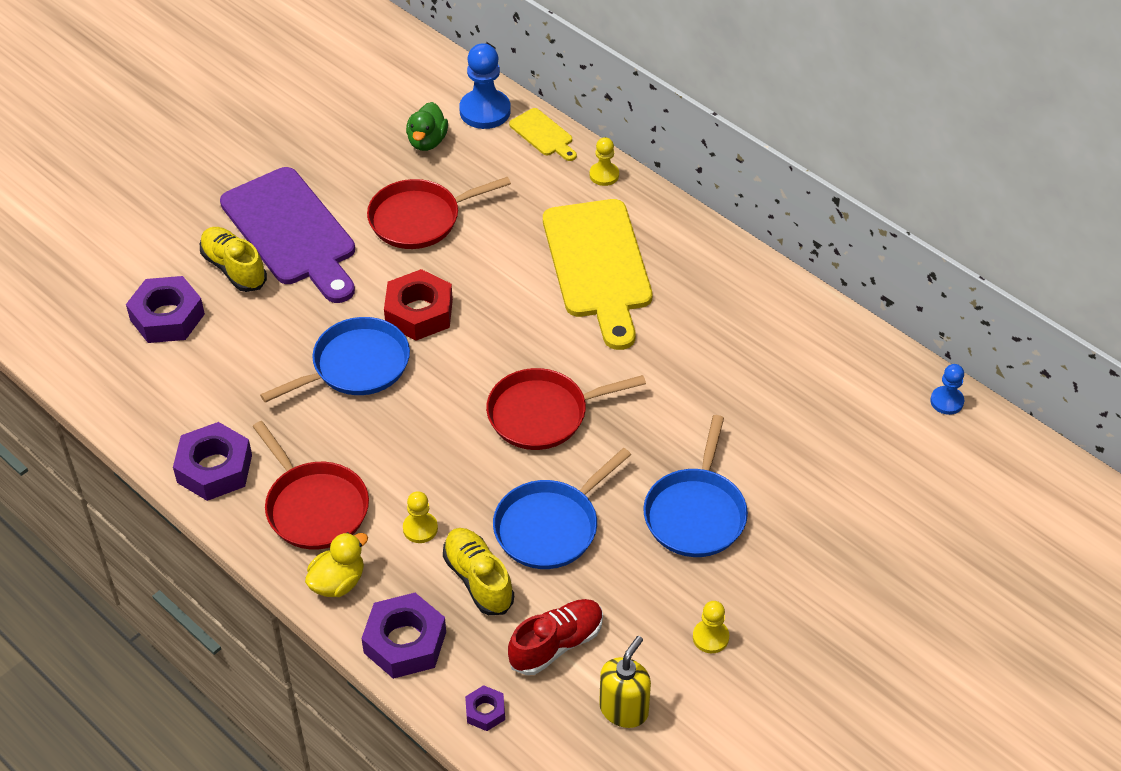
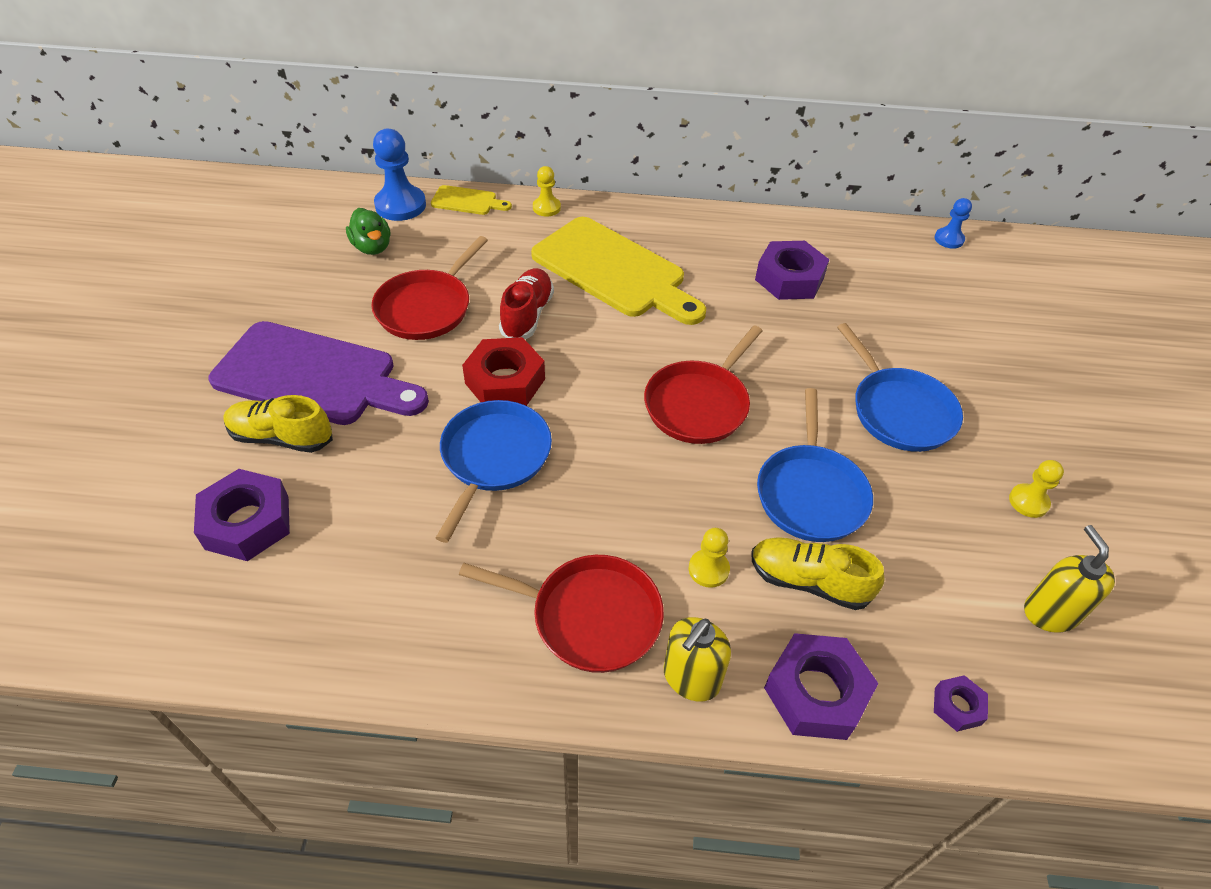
camera: 40 degrees left, 0 degrees up
purple nut [173,422,252,501] -> purple nut moved to [755,241,829,300]
yellow duck [305,532,368,597] -> yellow soap dispenser [664,617,731,702]
red shoe [508,599,603,675] -> red shoe moved to [499,268,554,339]

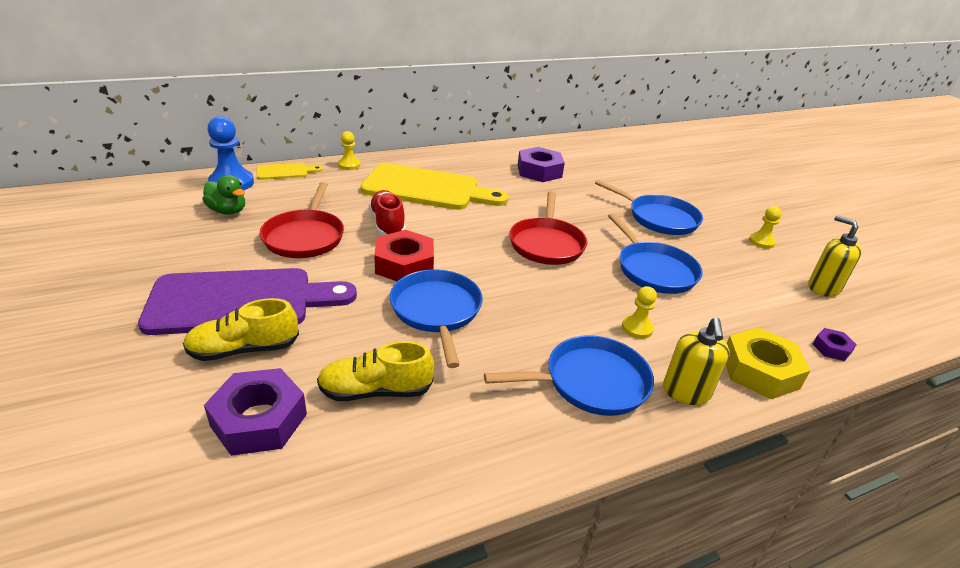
camera: 30 degrees left, 15 degrees down
red pan [459,555,664,673] -> blue pan [484,335,654,416]
yellow shoe [751,537,884,610] -> yellow shoe moved to [317,341,434,401]
purple nut [764,633,878,740] -> yellow nut [726,328,811,399]
blue pawn [934,198,972,249] -> none

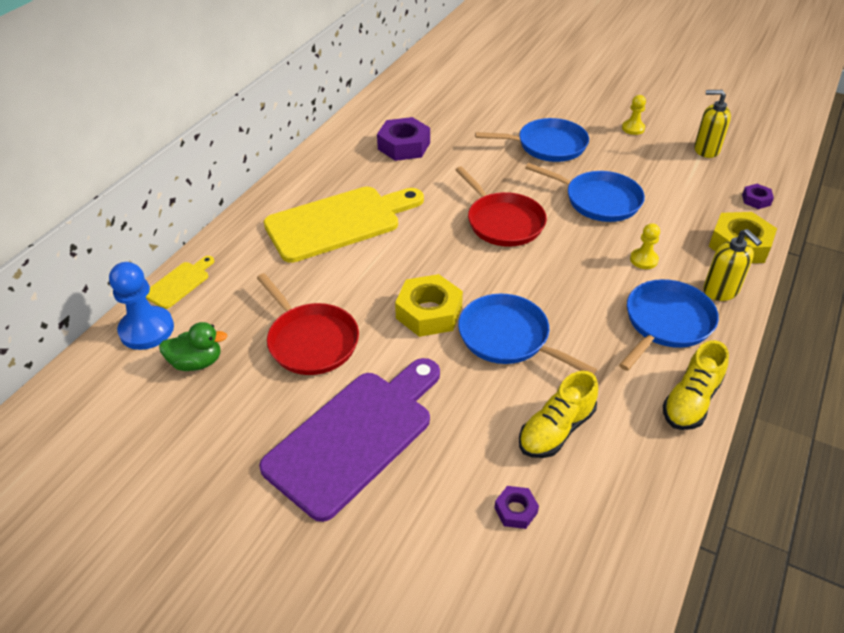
camera: 35 degrees left, 10 degrees up
yellow shoe [183,298,299,361] -> yellow shoe moved to [663,340,729,430]
purple nut [204,368,307,456] -> purple nut [494,486,539,529], size x0.50
yellow pawn [338,131,360,170] -> none
red shoe [369,190,406,236] -> none
red nut [374,230,434,281] -> yellow nut [395,274,463,337]

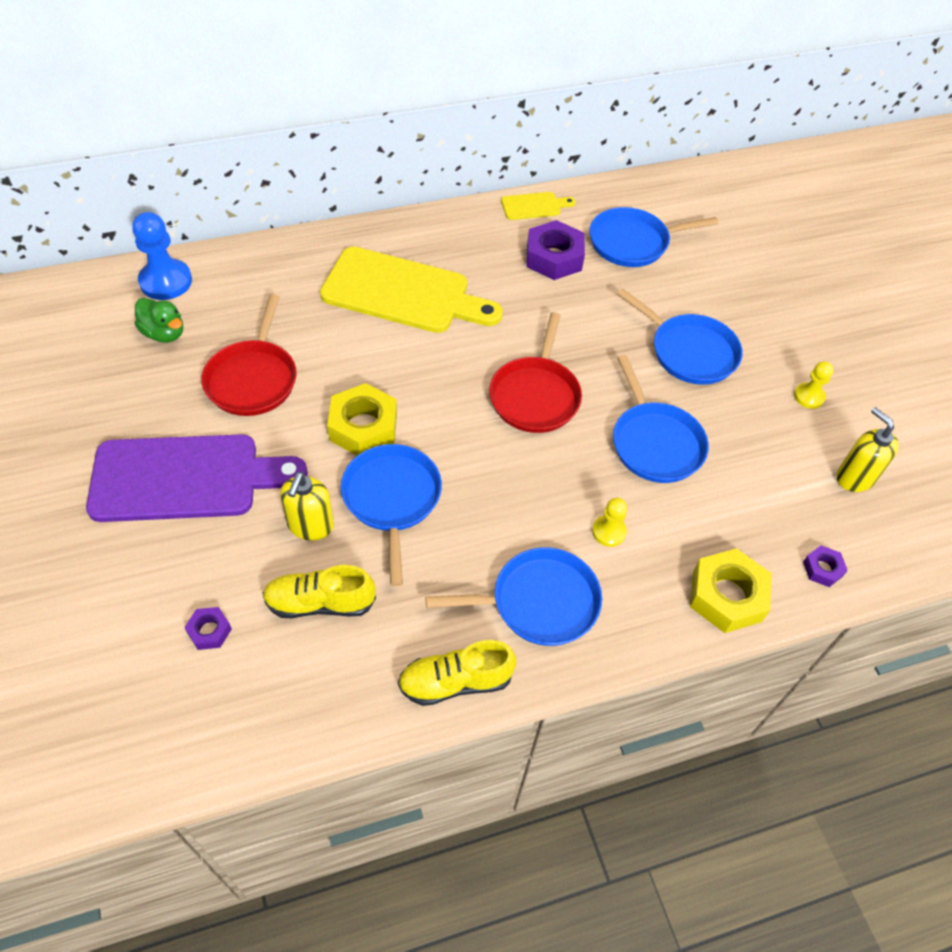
camera: 40 degrees right, 10 degrees up
yellow cutting board [146,256,214,309] -> yellow cutting board moved to [501,192,576,220]
yellow soap dispenser [703,229,762,301] -> yellow soap dispenser moved to [280,472,334,541]
none -> blue pan [589,207,718,267]

